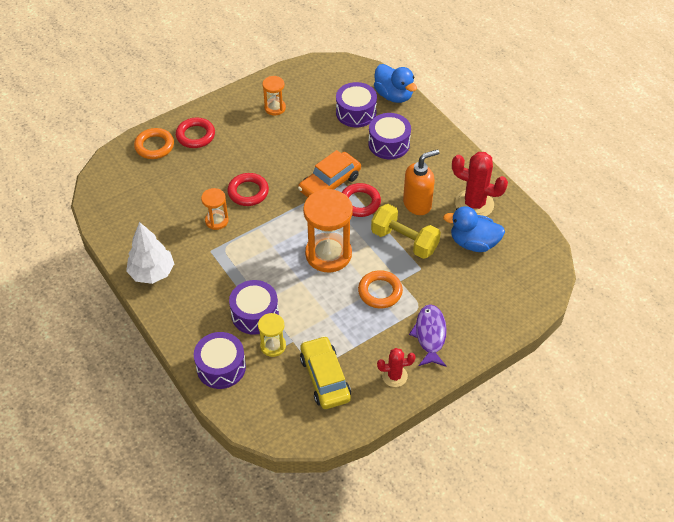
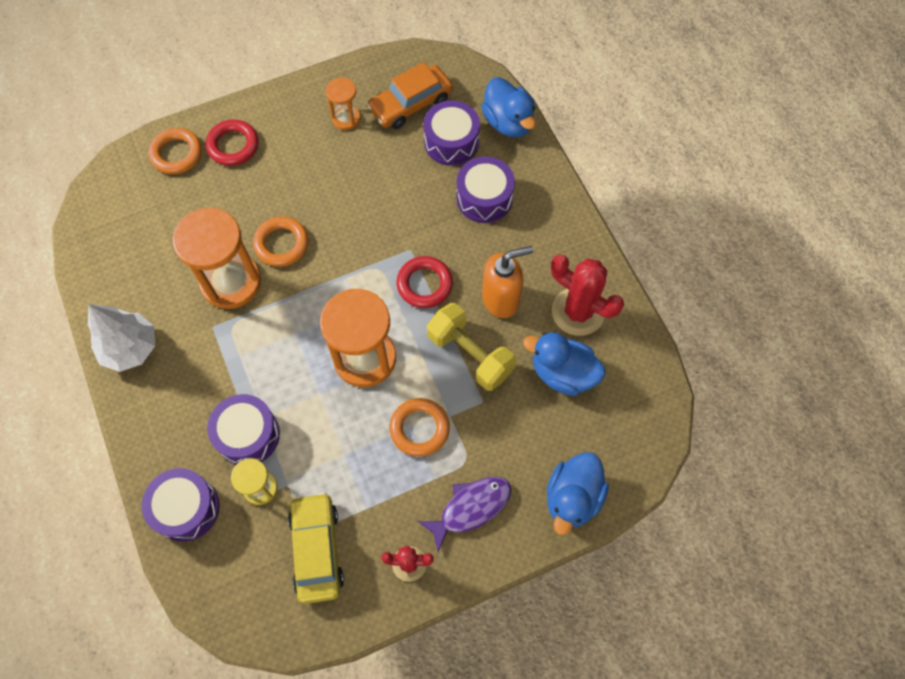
camera: 10 degrees right, 15 degrees up
orange hourglass [201,188,229,230] -> orange hourglass [173,207,261,309], size x1.93
red ring [227,173,269,206] -> orange ring [253,216,309,267]
orange car [298,150,361,198] -> orange car moved to [367,62,453,129]
purple fish [409,304,447,367] -> purple fish turned 45 degrees clockwise [418,477,512,552]
none -> blue duck [547,452,609,535]

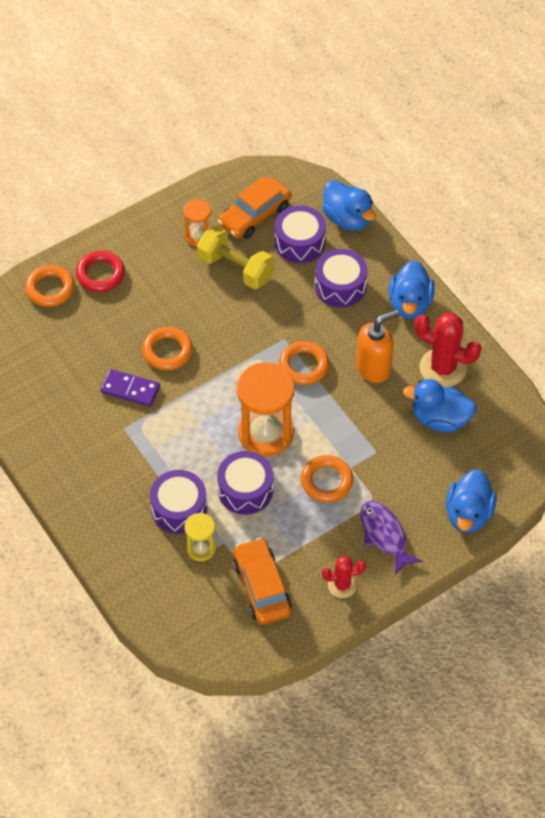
camera: 10 degrees left, 10 degrees down
white tree [88,304,155,372] -> none
purple drum [142,468,219,542] -> purple drum moved to [217,451,273,515]
orange hourglass [173,207,261,309] -> purple domino [100,369,160,407]
yellow car [288,492,344,604] -> orange car [233,538,292,625]
red ring [396,256,453,308] -> orange ring [279,341,329,385]
purple fish [418,477,512,552] -> purple fish turned 75 degrees counterclockwise [360,501,423,575]
yellow dumbbell [427,303,516,391] -> yellow dumbbell moved to [197,226,274,289]
none -> blue duck [389,260,435,319]

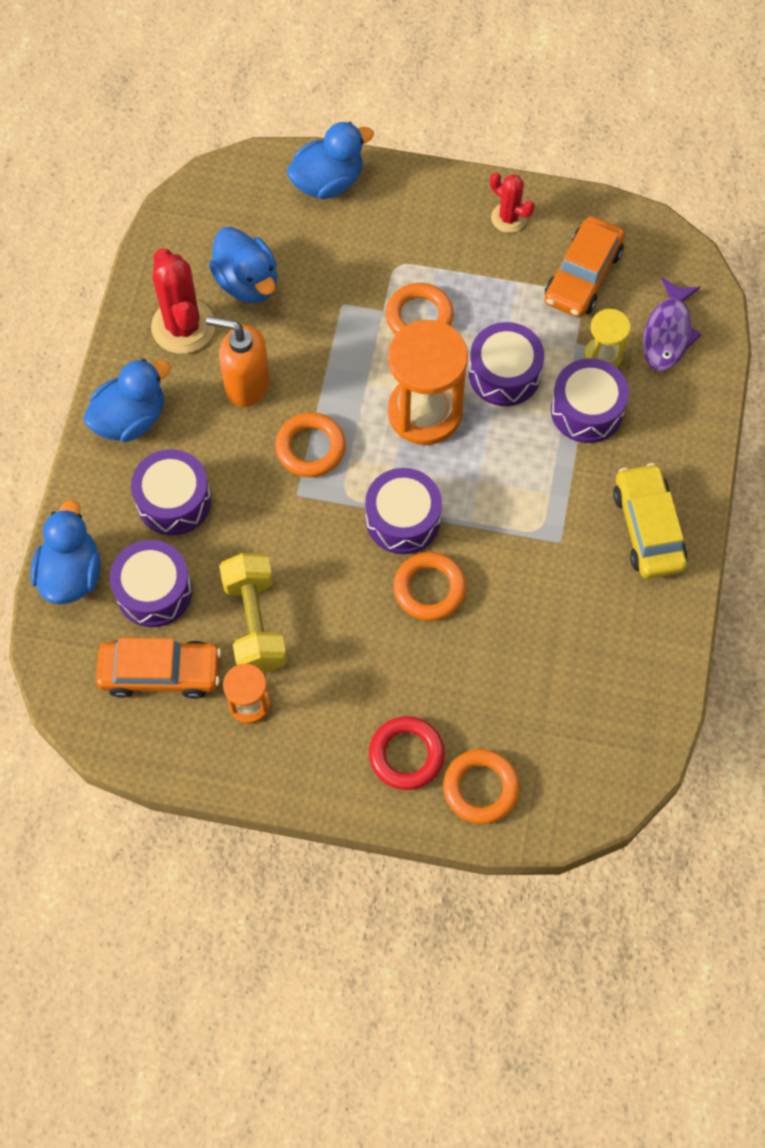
camera: 135 degrees left, 10 degrees up
purple domino [100,369,160,407] -> none
purple fish [360,501,423,575] -> purple fish moved to [643,277,702,371]
none -> purple drum [365,468,442,554]
none -> yellow car [613,463,687,579]

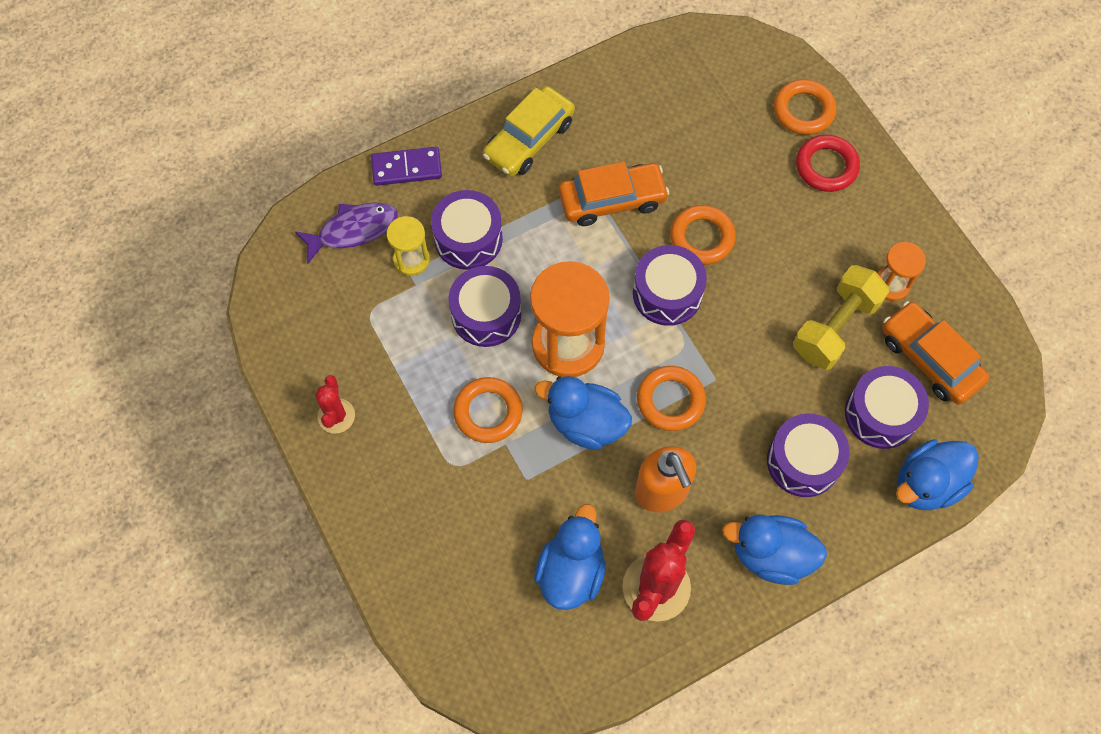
camera: 130 degrees left, 0 degrees up
blue duck [286,122,374,199] -> blue duck moved to [535,376,632,450]
orange car [544,216,625,318] -> orange car moved to [558,162,670,226]
none -> purple domino [371,147,442,186]

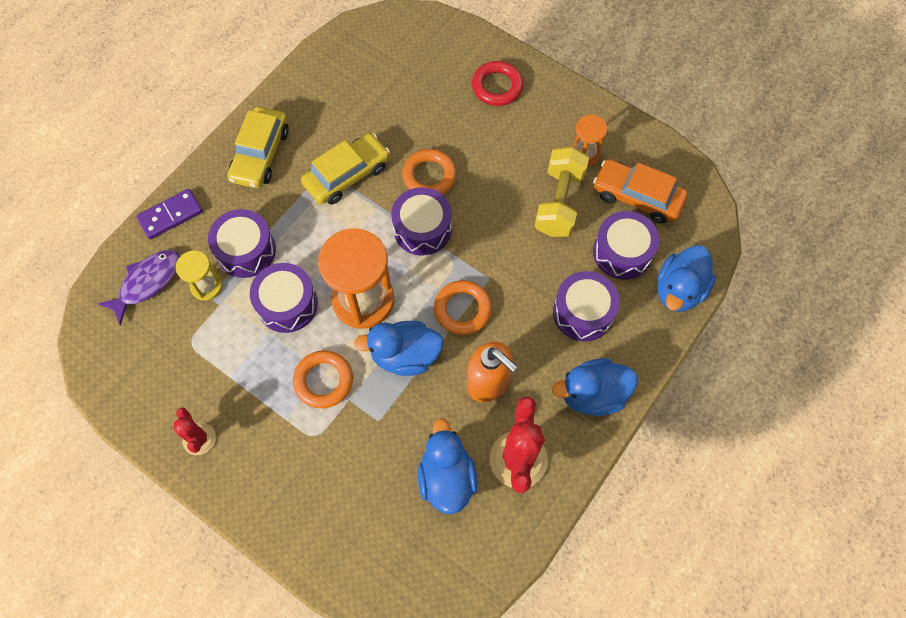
camera: 25 degrees left, 0 degrees up
orange car [558,162,670,226] -> yellow car [301,133,390,205]
orange ring [774,79,836,135] -> none

